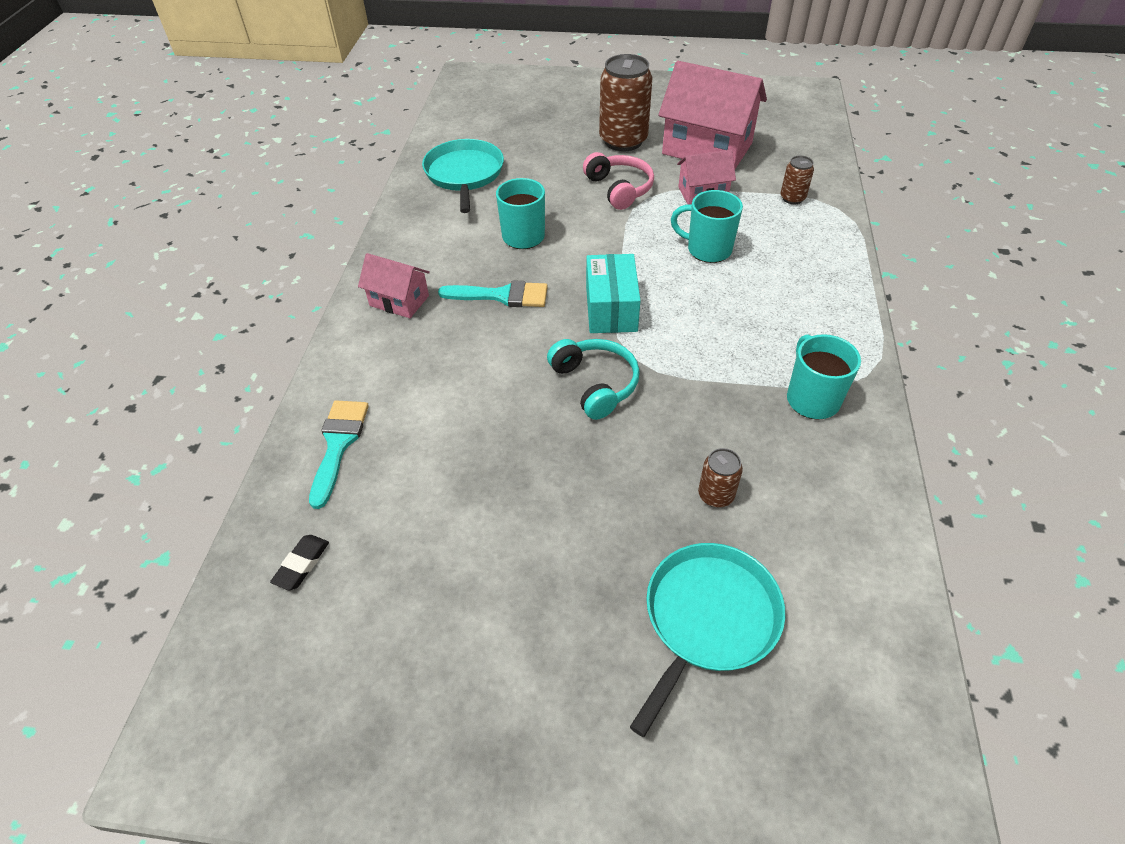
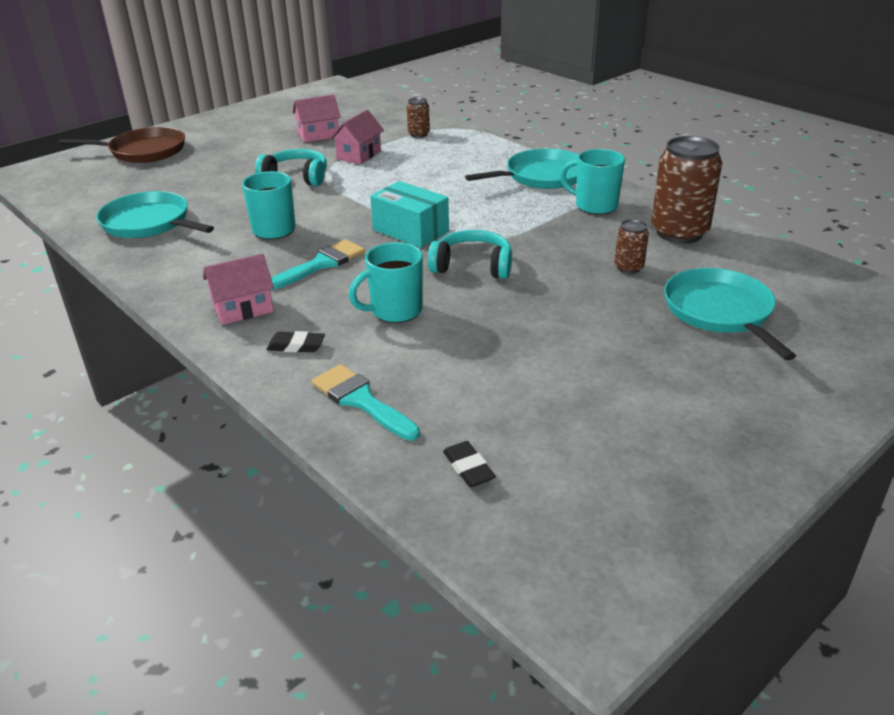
camera: 50 degrees left, 15 degrees down
pink headphones [583,152,654,210] -> turquoise headphones [255,149,327,186]
brown can [599,54,653,151] -> brown can moved to [651,136,722,244]
pink house [658,61,767,169] -> pink house [293,95,341,142], size x0.52
turquoise mug [671,190,743,263] -> turquoise mug moved to [349,242,423,323]
none -> brown pan [59,127,185,163]
none -> black eraser [266,331,325,352]
none -> turquoise pan [465,148,578,189]

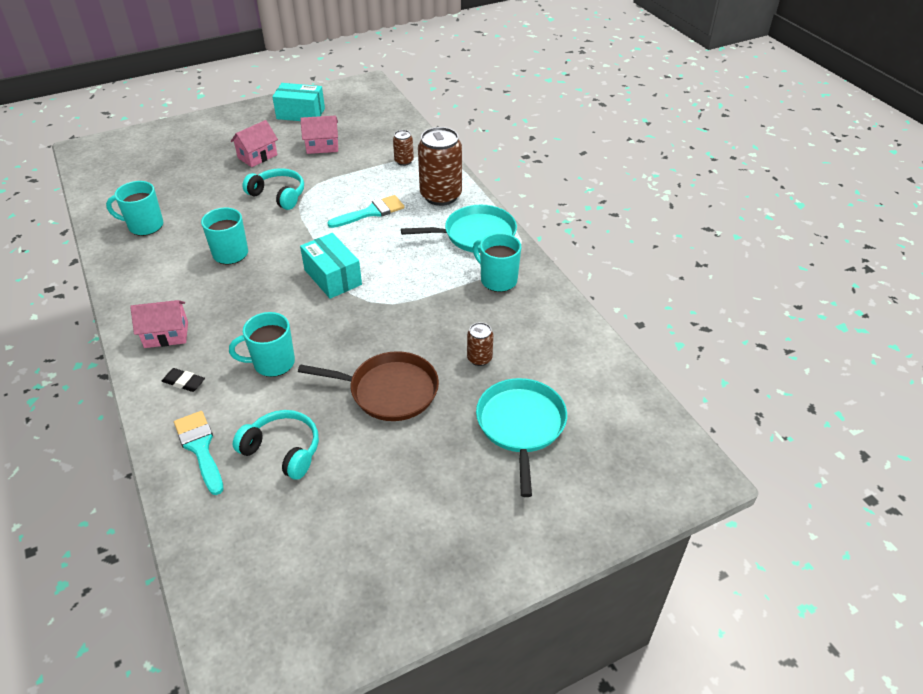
camera: 15 degrees right, 10 degrees up
brown pan [59,127,185,163] -> brown pan moved to [298,351,439,421]
turquoise pan [96,191,214,238] -> turquoise mug [106,181,163,236]
turquoise brush [271,239,365,290] -> turquoise brush moved to [328,195,405,228]
pink house [330,110,384,164] -> pink house moved to [230,120,278,167]
turquoise headphones [428,230,512,279] -> turquoise headphones moved to [233,410,319,480]
black eraser [443,441,496,487] -> none
brown can [651,136,722,244] -> brown can moved to [418,127,462,206]
none -> turquoise box [272,83,325,121]

